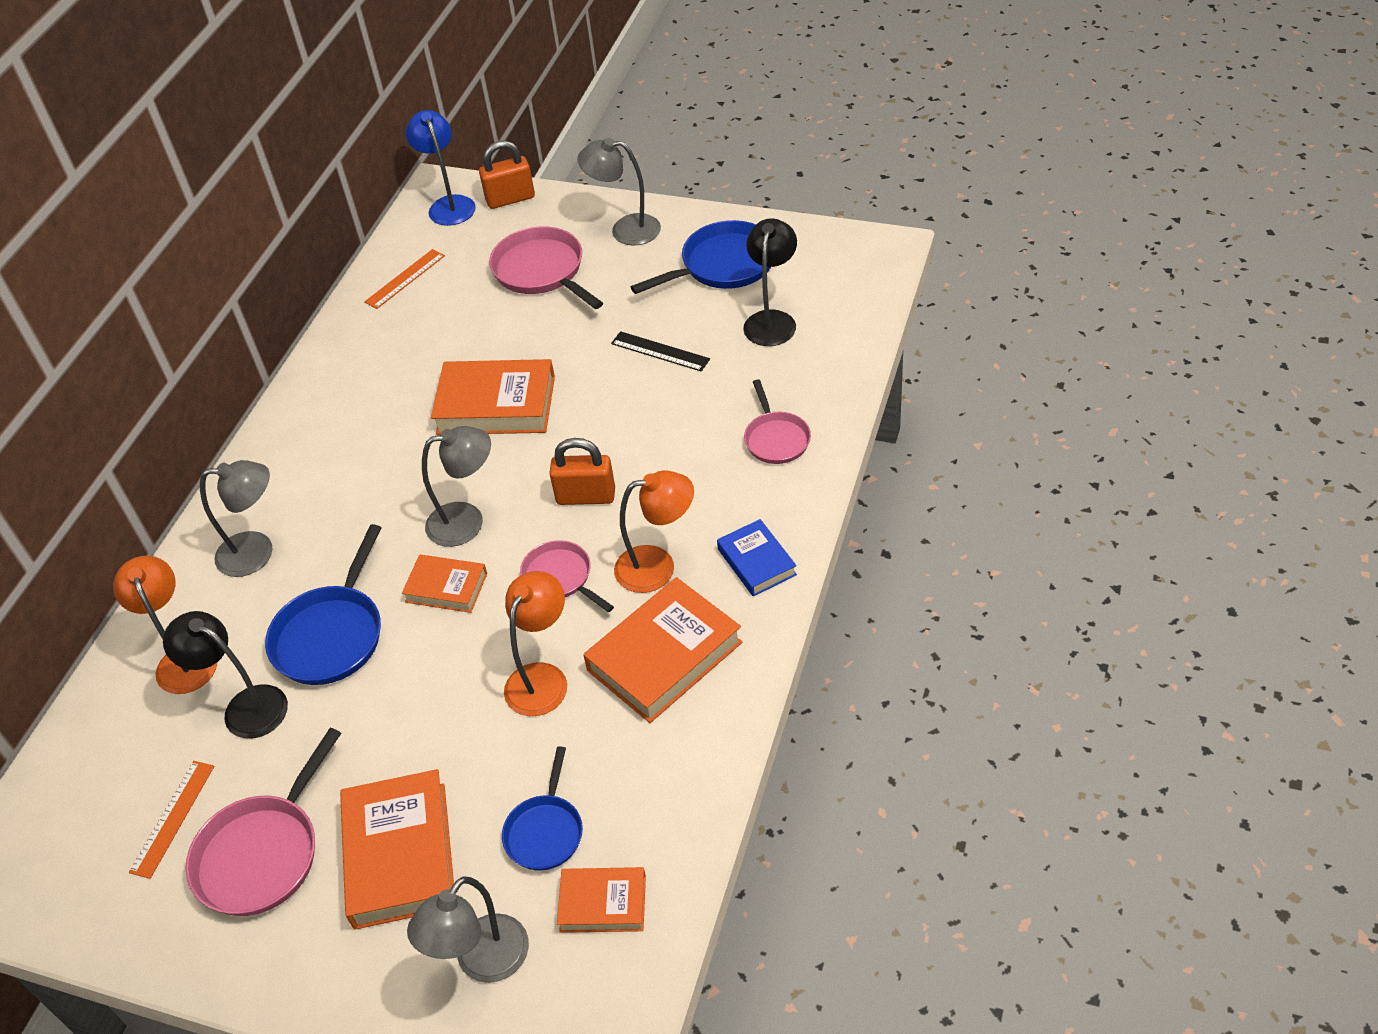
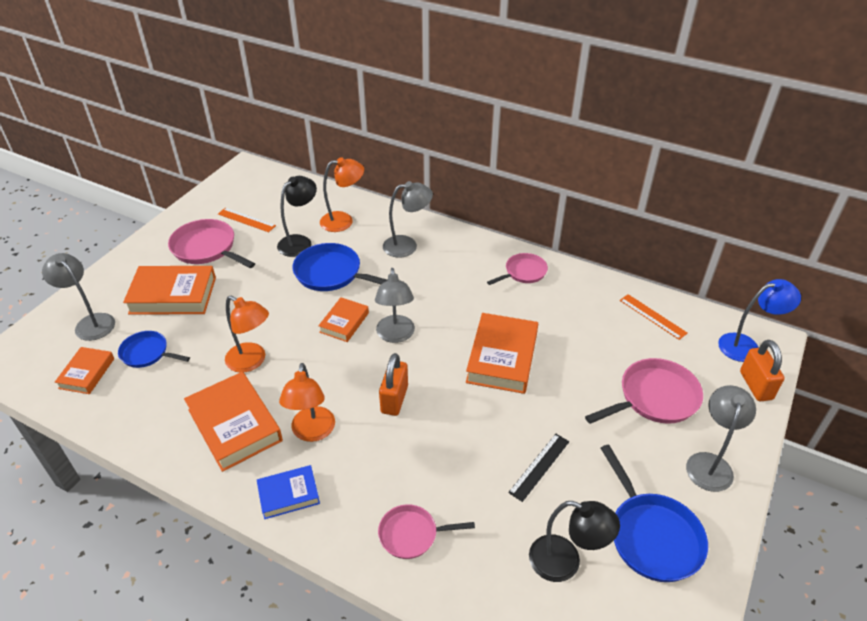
camera: 95 degrees right, 5 degrees down
grey lamp [200,460,272,577] -> grey lamp turned 105 degrees counterclockwise [383,181,433,258]
pink pan [520,540,614,612] -> pink pan moved to [487,253,548,285]

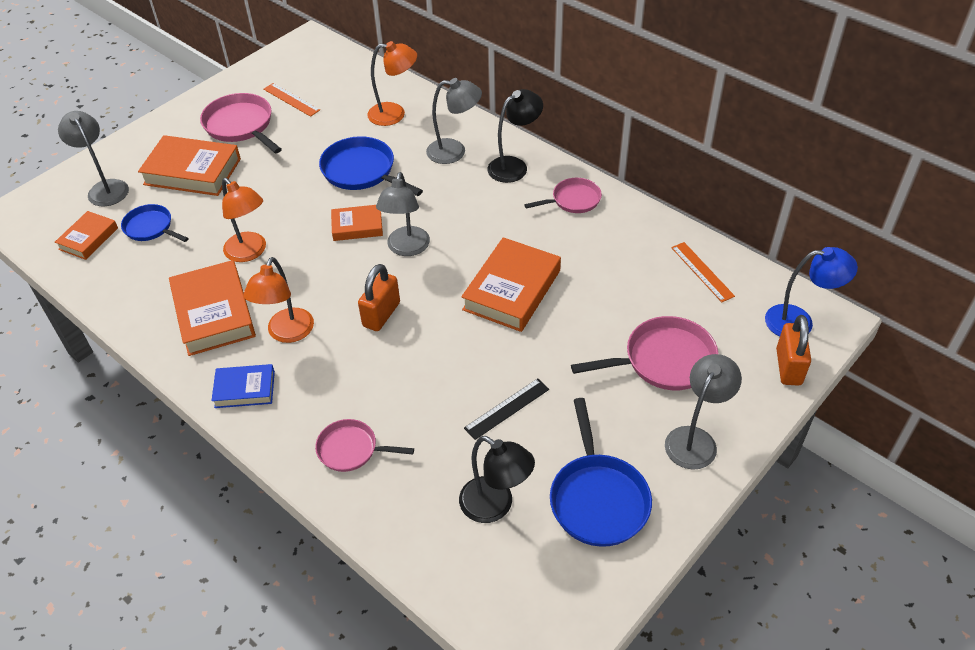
camera: 15 degrees right, 5 degrees up
black lamp [277,176,317,257] -> black lamp moved to [487,89,543,183]
orange book [318,297,369,342] -> orange book turned 45 degrees clockwise [331,205,383,241]

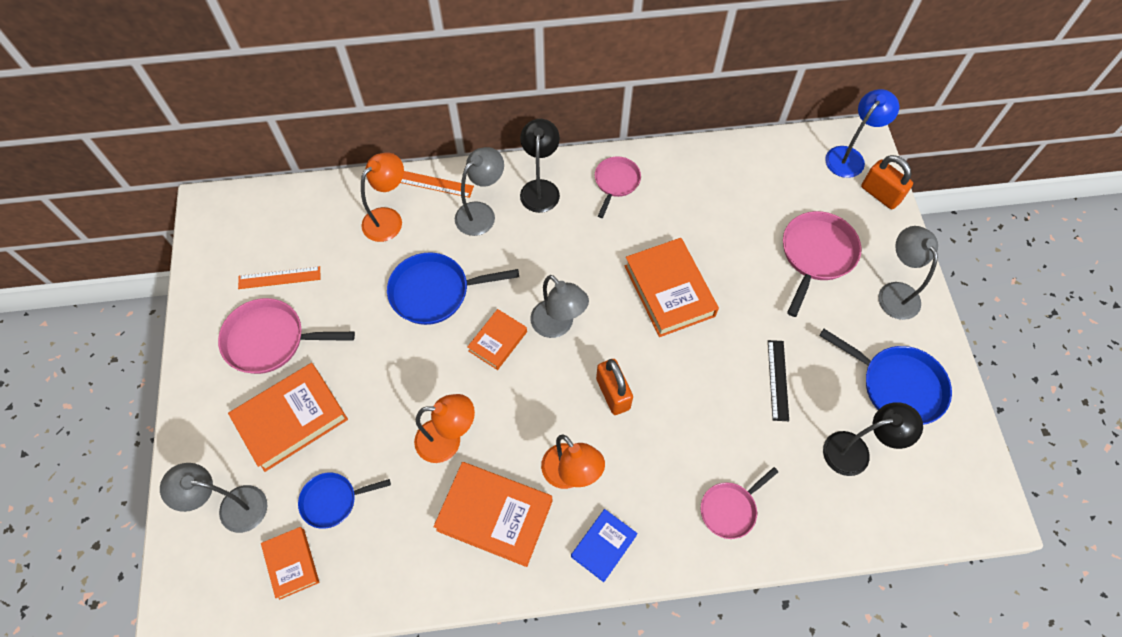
camera: 50 degrees left, 15 degrees up
orange ruler [671,242,735,302] -> orange ruler moved to [400,171,474,198]

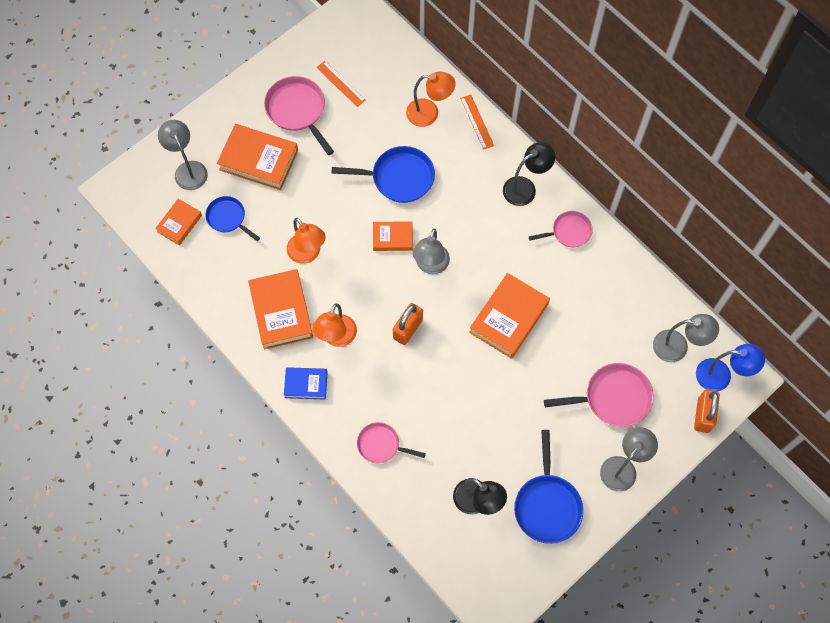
camera: 55 degrees right, 5 degrees up
blue pan [387,252,519,325] -> blue pan turned 135 degrees clockwise [331,146,435,203]
grey lamp [455,147,504,236] -> grey lamp moved to [653,314,719,362]
black ruler [768,340,789,421] -> none

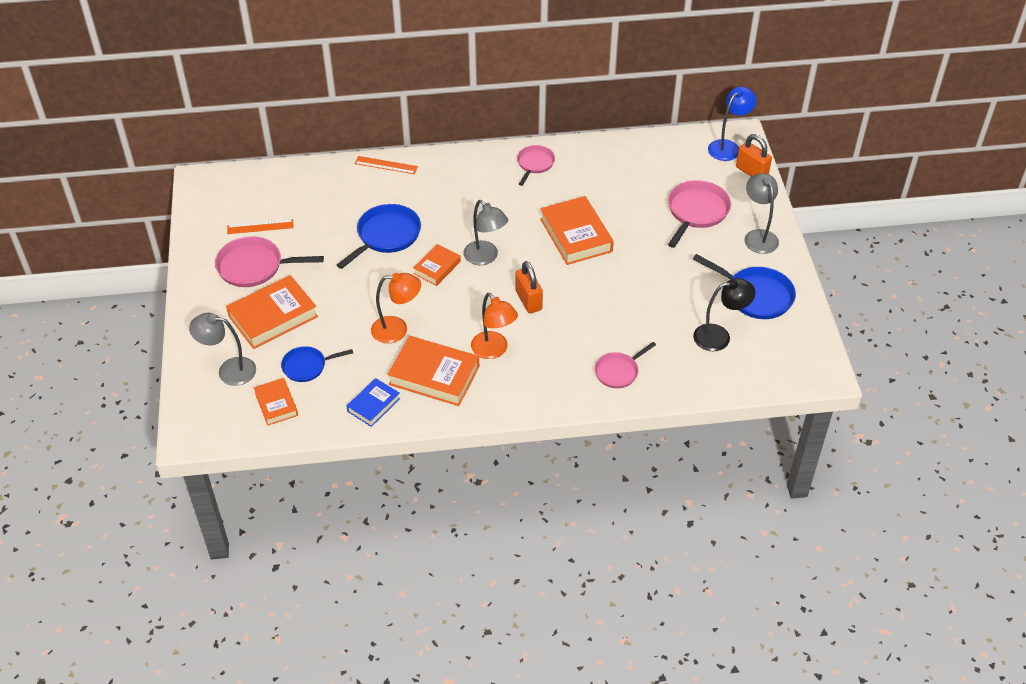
camera: 55 degrees left, 20 degrees down
blue book [284,367,328,400] -> blue book moved to [347,378,400,427]
orange lamp [406,72,456,127] -> none
black lamp [503,142,555,206] -> none
grey lamp [653,314,719,362] -> none

